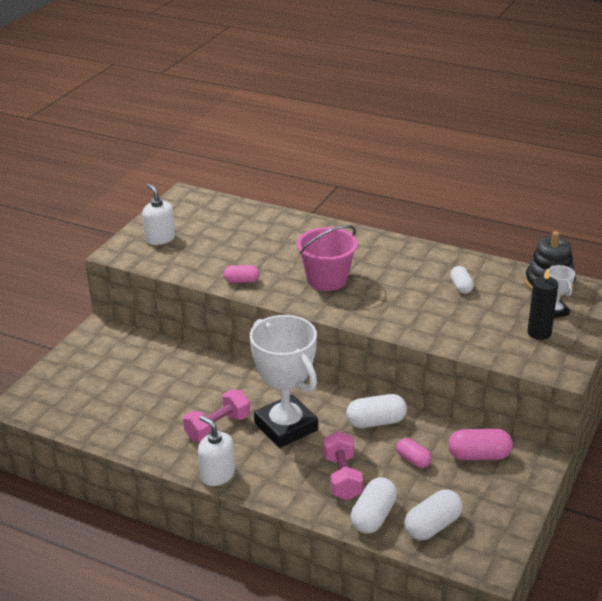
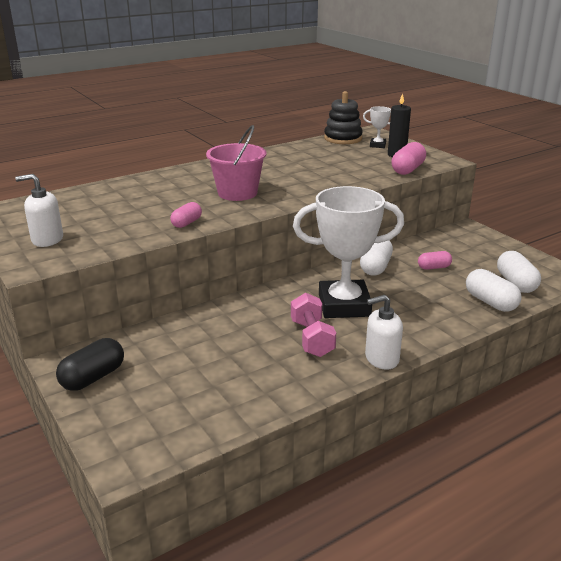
camera: 60 degrees left, 5 degrees down
pink dumbbell [323,431,363,500] -> none
pink capsule [448,429,513,460] -> pink capsule moved to [391,142,426,175]
white capsule [450,266,474,294] -> none
none -> black capsule [56,338,124,391]

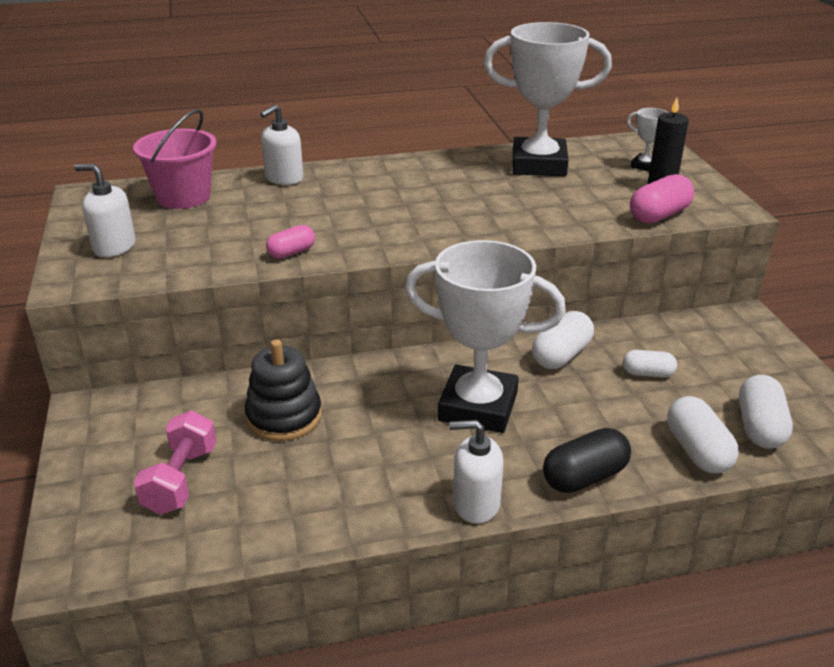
camera: 20 degrees right, 5 degrees up
black capsule [56,338,124,391] -> black capsule moved to [543,428,631,493]
pink bucket [206,125,267,201] -> pink bucket moved to [133,109,217,209]
pink dumbbell [291,293,336,357] -> pink dumbbell moved to [134,411,217,515]
black stacking toy [324,91,363,144] -> black stacking toy moved to [245,339,322,441]
pink capsule [418,251,452,270] -> white capsule [623,350,677,377]
none -> white soap dispenser [260,104,303,185]
none -> white trophy [484,22,612,176]

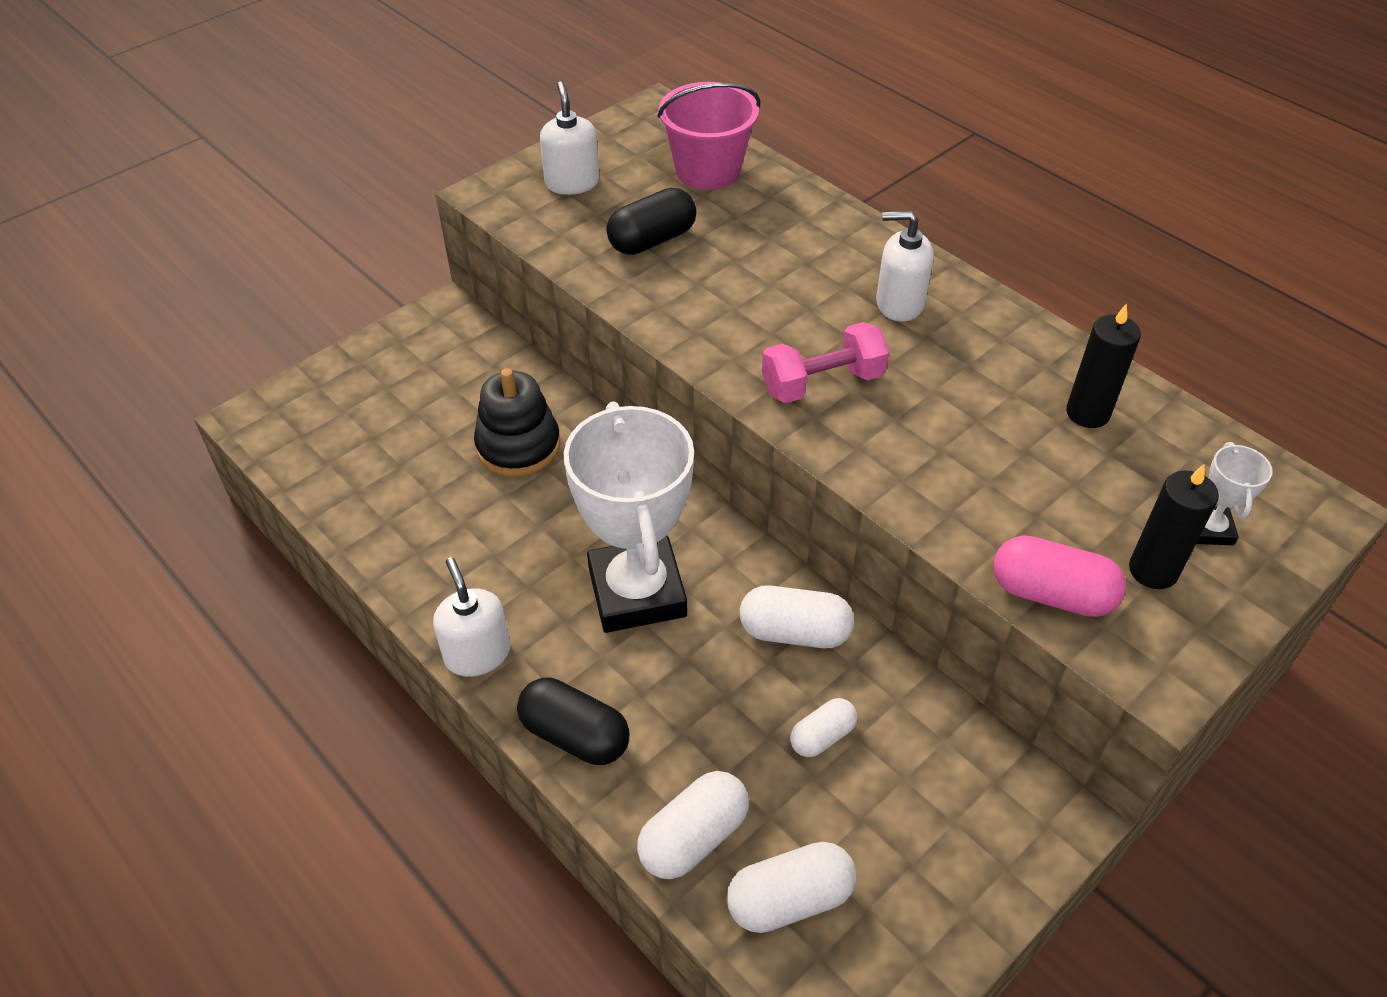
camera: 60 degrees right, 15 degrees up
pink dumbbell [134,411,217,515] -> pink dumbbell moved to [762,322,889,403]
white soap dispenser [260,104,303,185] -> white soap dispenser moved to [876,211,933,322]
pink capsule [266,225,315,259] -> none
white trophy [484,22,612,176] -> black candle [1066,303,1141,428]
white capsule [623,350,677,377] -> white capsule turned 75 degrees clockwise [790,698,857,757]
none -> black capsule [607,188,696,255]

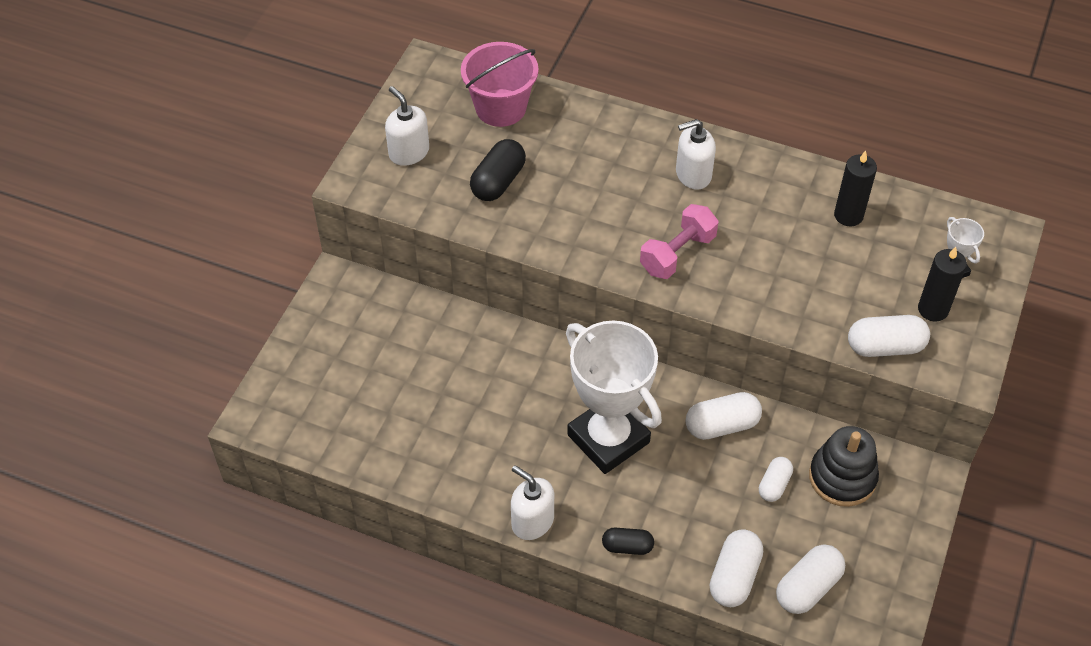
camera: 25 degrees left, 5 degrees up
black stacking toy [474,368,560,477] -> black stacking toy moved to [809,426,879,507]
black capsule [517,677,630,765] -> black capsule [602,528,654,555], size x0.63
pink capsule [993,535,1126,617] -> white capsule [848,315,930,357]

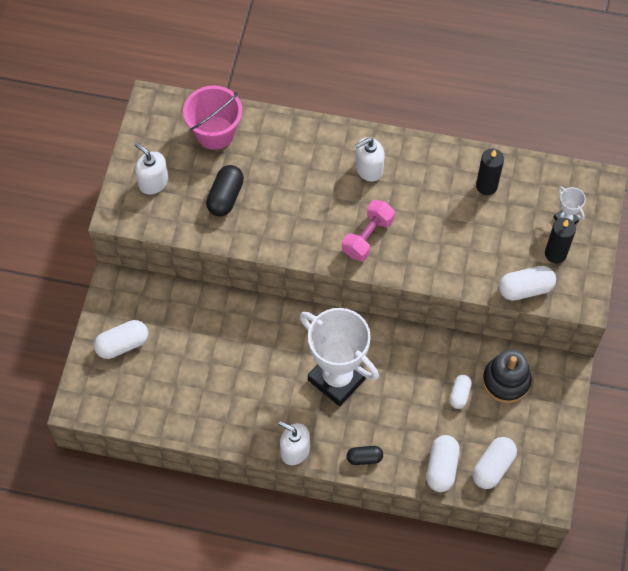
camera: 10 degrees left, 10 degrees up
white capsule [686,392,762,440] -> white capsule moved to [94,320,148,359]

